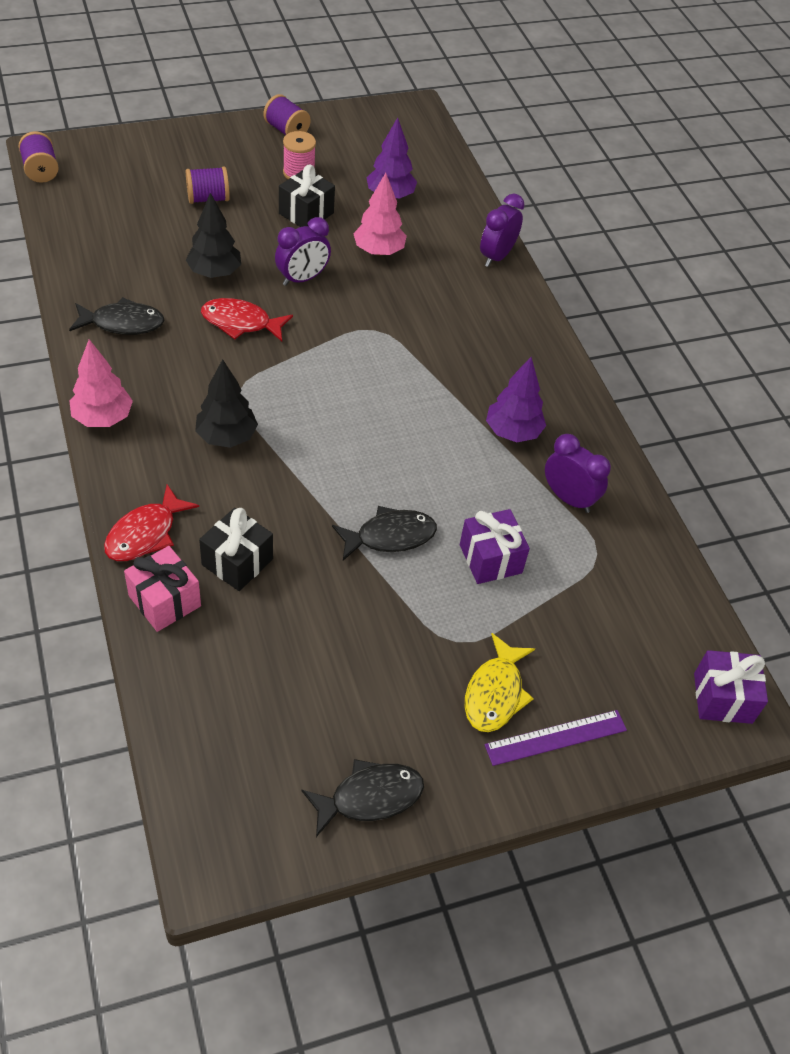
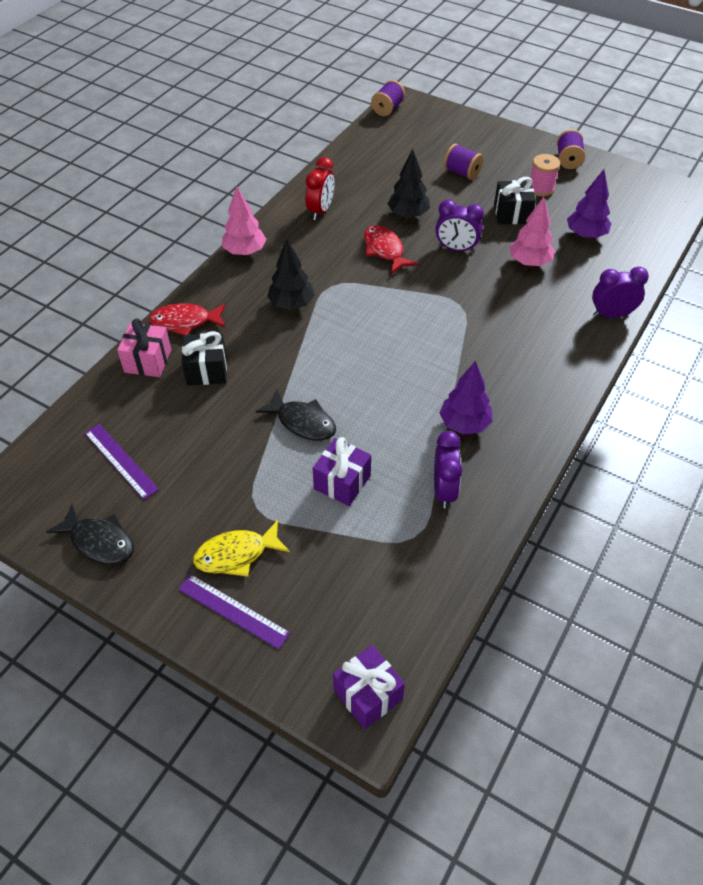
camera: 55 degrees right, 0 degrees up
black fish [69,297,164,335] -> red clock [306,157,335,220]
none -> purple ruler [85,424,159,500]

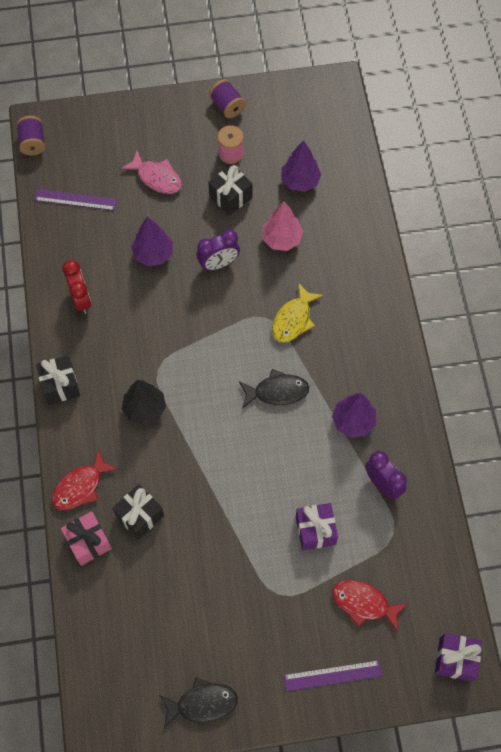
camera: 40 degrees left, 15 degrees up
purple ruler [85,424,159,500] -> purple ruler moved to [34,189,117,211]
yellow fish [193,520,290,577] -> yellow fish moved to [272,283,323,343]
pink tree [222,186,266,255] -> black gift [36,355,80,405]
black fish [256,389,336,441] -> black fish moved to [239,369,309,409]
red fish [364,225,418,274] -> red fish moved to [332,580,408,632]
black tree [387,149,430,218] -> purple tree [131,217,173,266]
purple spool [444,144,483,180] -> pink fish [121,151,182,194]
purple clock [592,267,649,318] -> none

